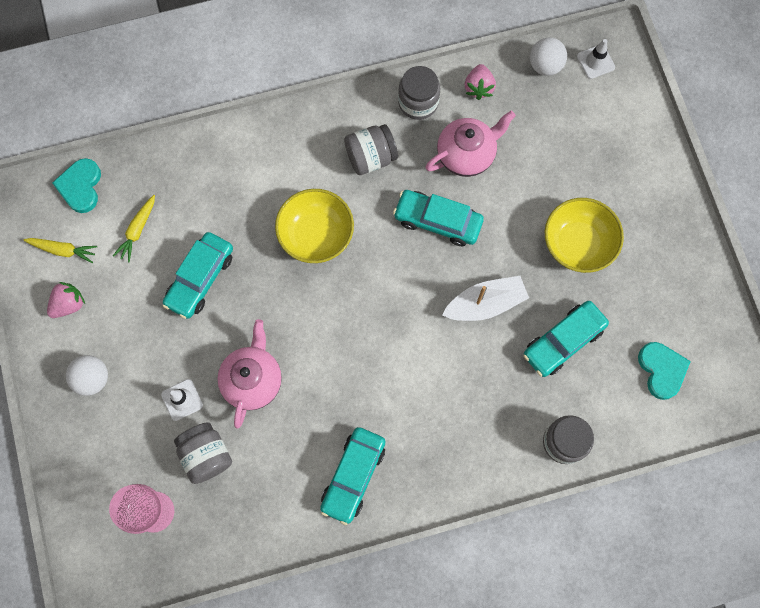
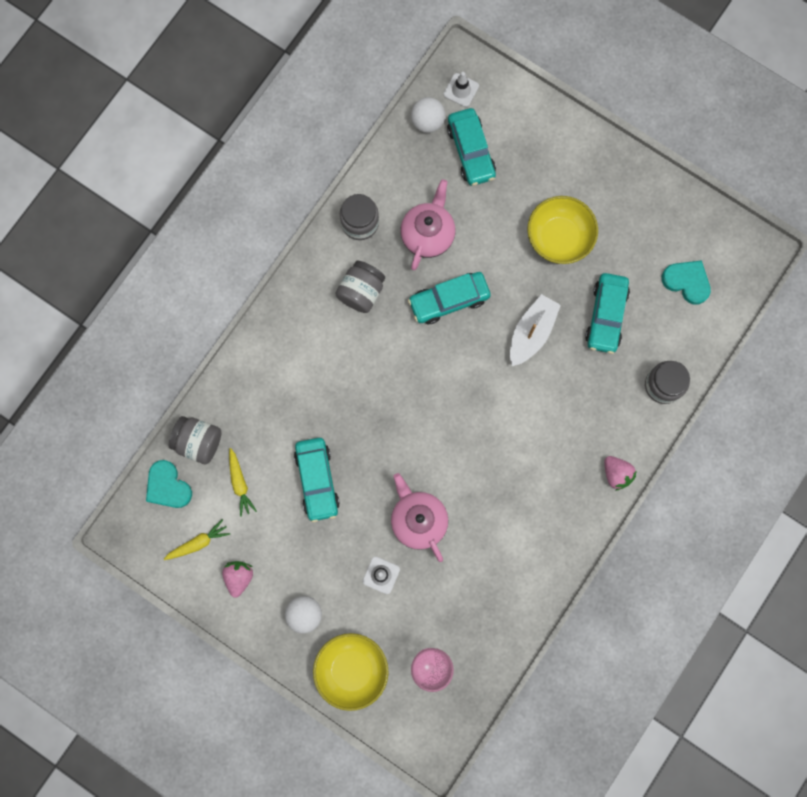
camera: 40 degrees left, 5 degrees up
grey jar [174,422,232,484] -> grey jar moved to [169,416,221,465]
yellow bowl [275,189,354,263] -> yellow bowl moved to [313,633,389,711]
turquoise car [320,427,386,525] -> turquoise car moved to [447,108,496,186]
pink strawberry [465,64,496,100] -> pink strawberry moved to [604,456,637,491]

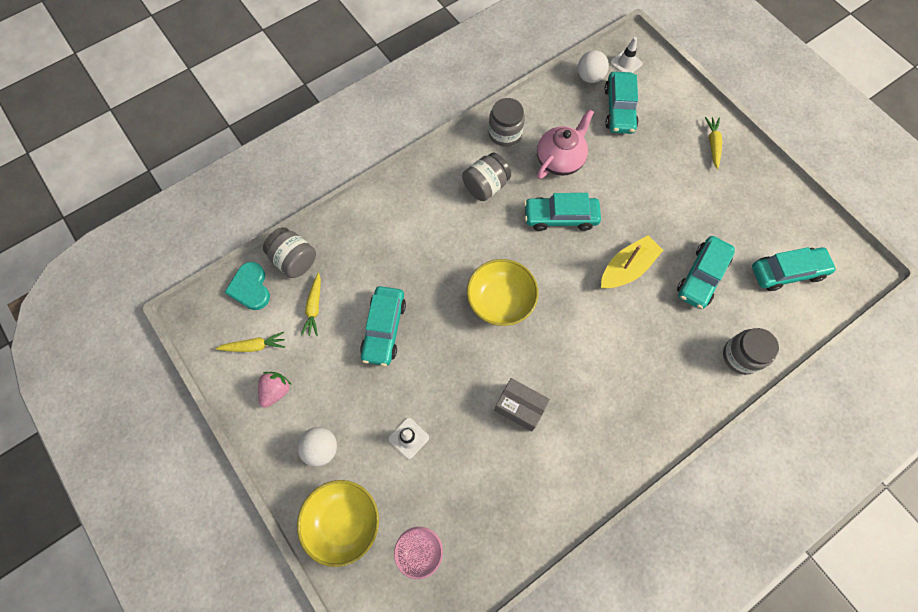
camera: 20 degrees right, 10 degrees down
pink teapot [391,473,448,562] -> none
white boat [510,294,561,366] -> yellow boat [601,235,663,288]
yellow bowl [527,196,598,264] -> yellow bowl moved to [467,259,538,326]
pink strawberry [604,456,637,491] -> none
turquoise heart [662,260,711,305] -> turquoise car [752,247,837,291]
none -> grey box [494,378,550,432]
none -> yellow carrot [705,117,722,169]

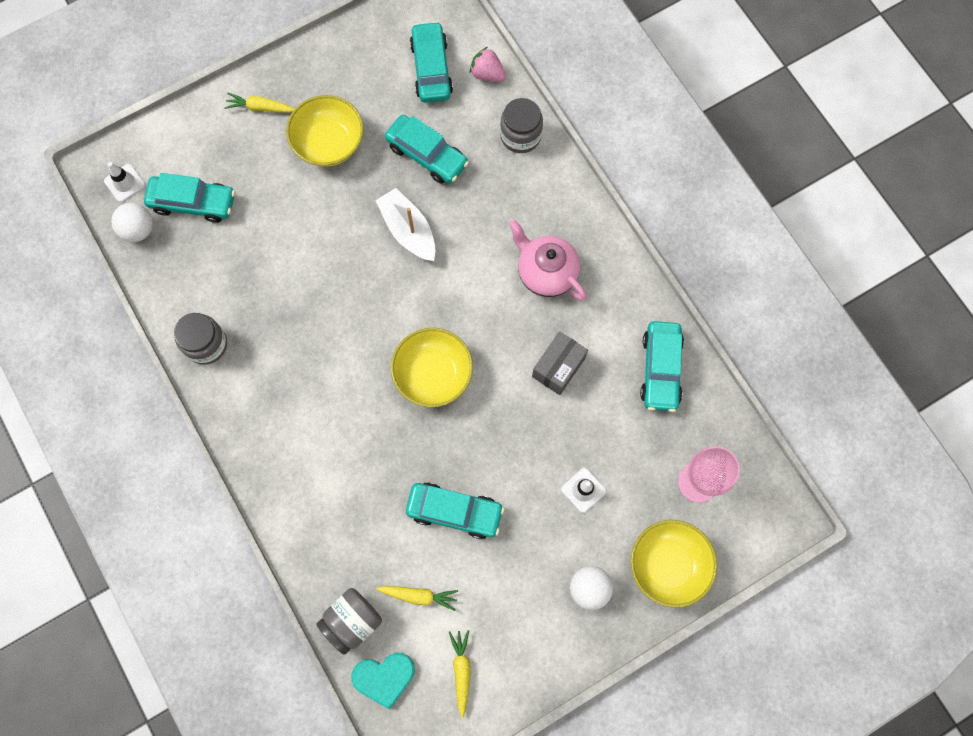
camera: 85 degrees left, 5 degrees up
pink strawberry [258,372,292,408] -> pink strawberry moved to [470,47,506,82]
grey jar [462,153,511,201] -> none
turquoise car [524,193,601,231] -> turquoise car moved to [640,321,684,412]
pink teapot [537,109,594,179] -> pink teapot moved to [509,219,587,301]
yellow boat [601,235,663,288] -> white boat [375,188,436,261]
none -> yellow bowl [286,95,364,167]

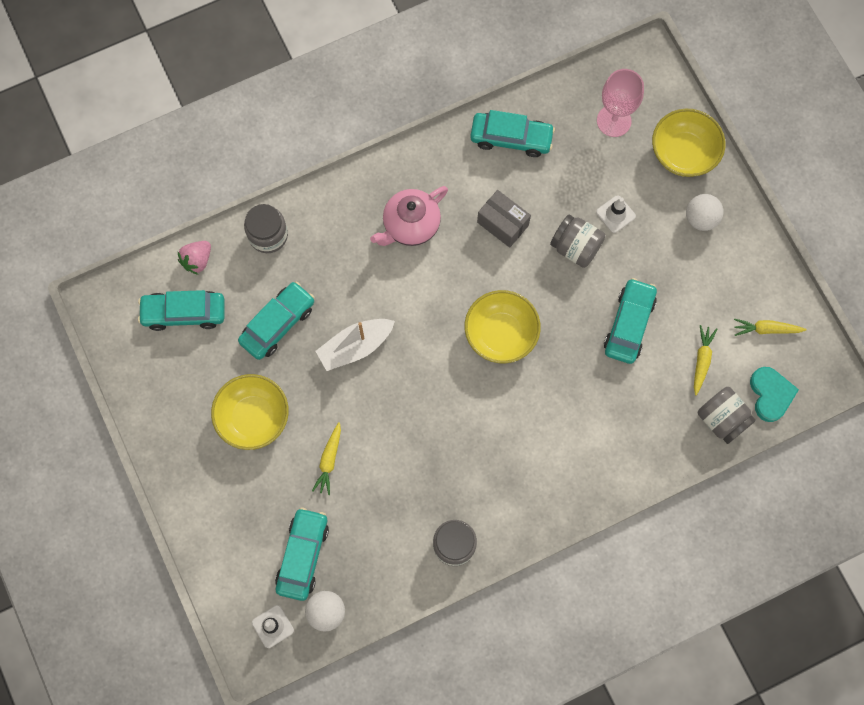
camera: 85 degrees left, 0 degrees up
yellow carrot [224,93,295,113] -> yellow carrot moved to [312,422,341,495]
none -> grey jar [550,215,605,268]

